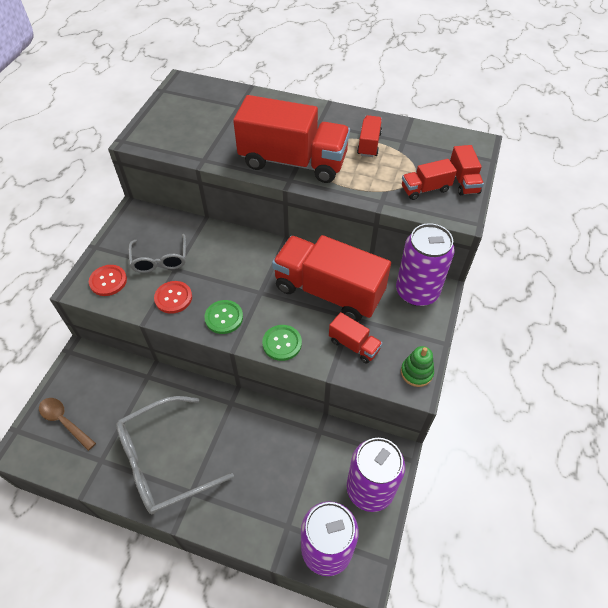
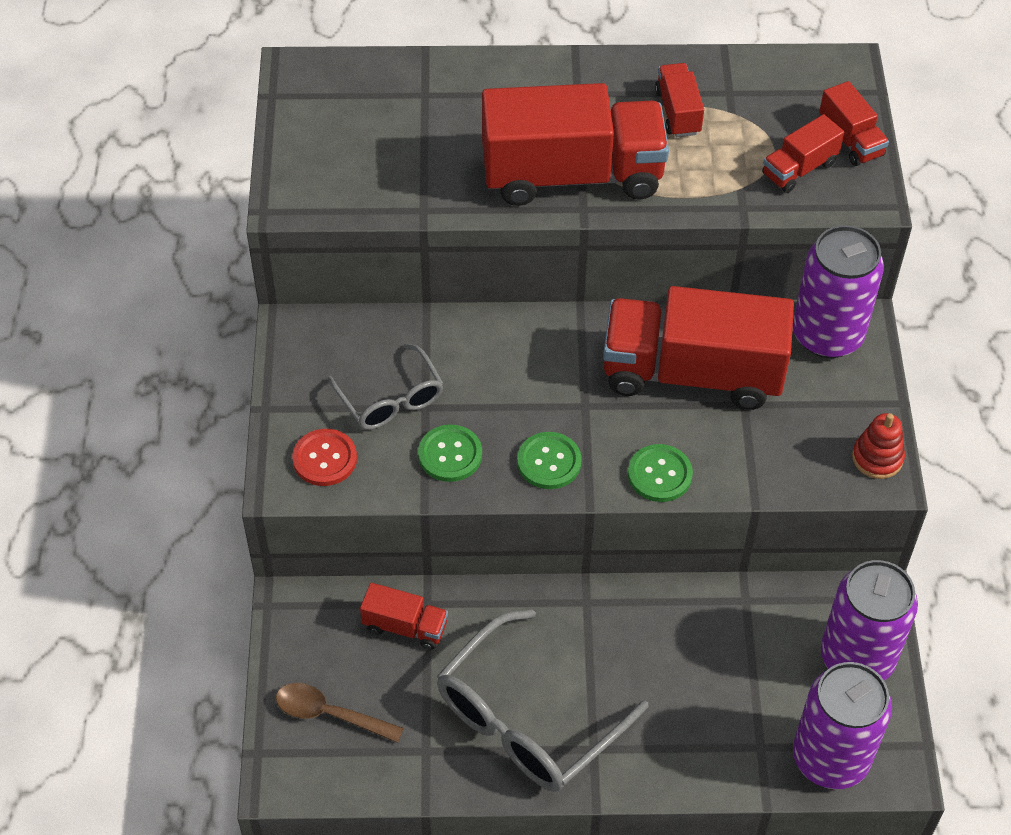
camera: 20 degrees left, 0 degrees up
red button [154,281,192,314] -> green button [418,425,482,482]
red truck [329,312,382,364] -> red truck moved to [360,583,448,650]
green stacking toy [401,346,434,387] -> red stacking toy [852,413,905,479]

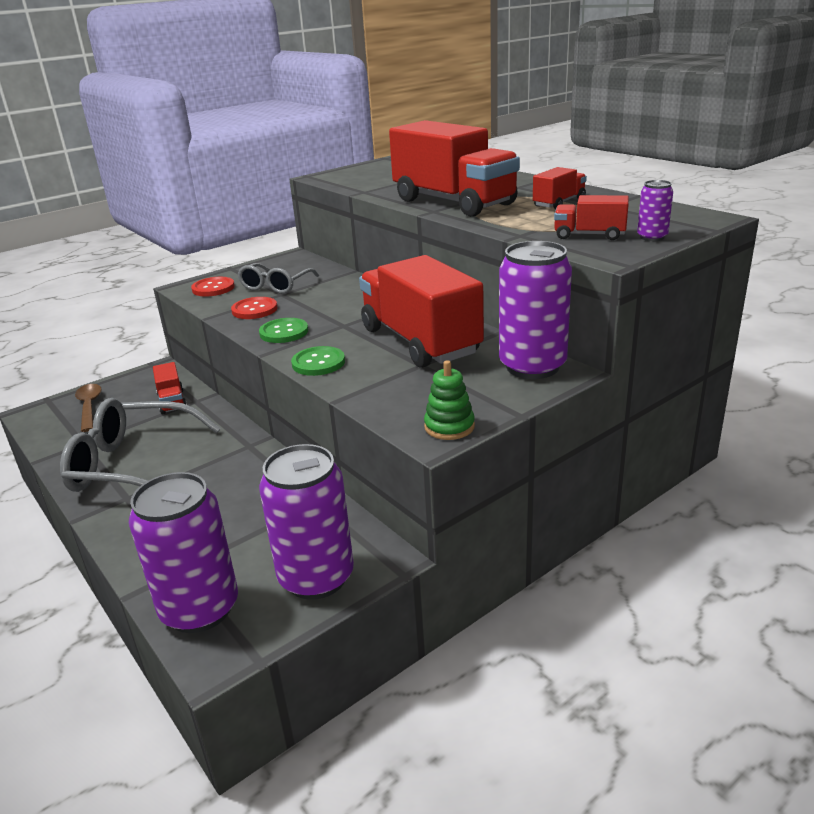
camera: 55 degrees right, 25 degrees down
green button [418,425,482,482] -> red button [231,297,277,319]
red truck [819,81,889,166] -> purple can [637,180,673,241]
red stacking toy [852,413,905,479] -> green stacking toy [424,360,475,440]

